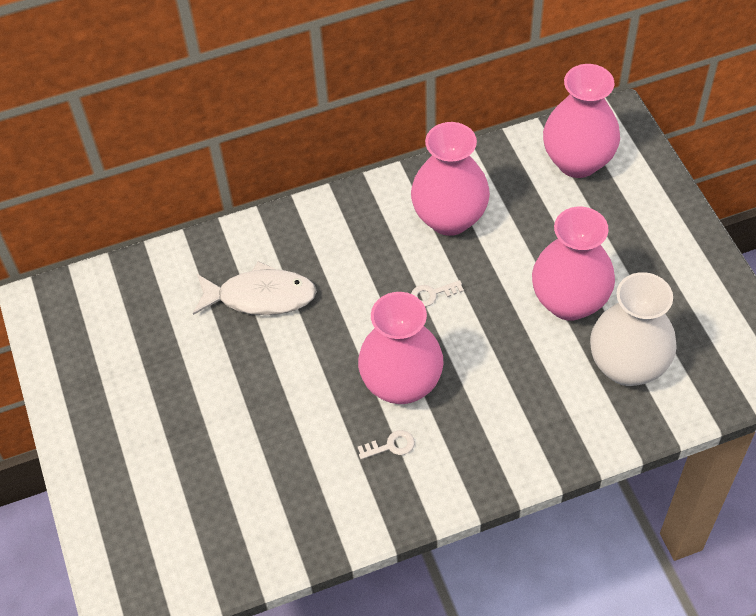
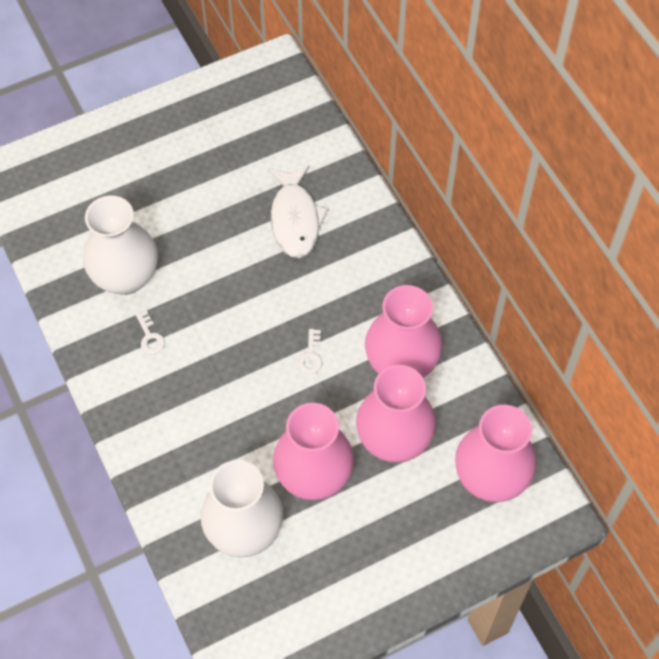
camera: 80 degrees right, 5 degrees up
pink vase [358,292,444,404] -> pink vase moved to [356,365,436,463]
white key [411,280,464,307] -> white key turned 150 degrees counterclockwise [298,329,322,374]
none -> white vase [83,196,158,295]

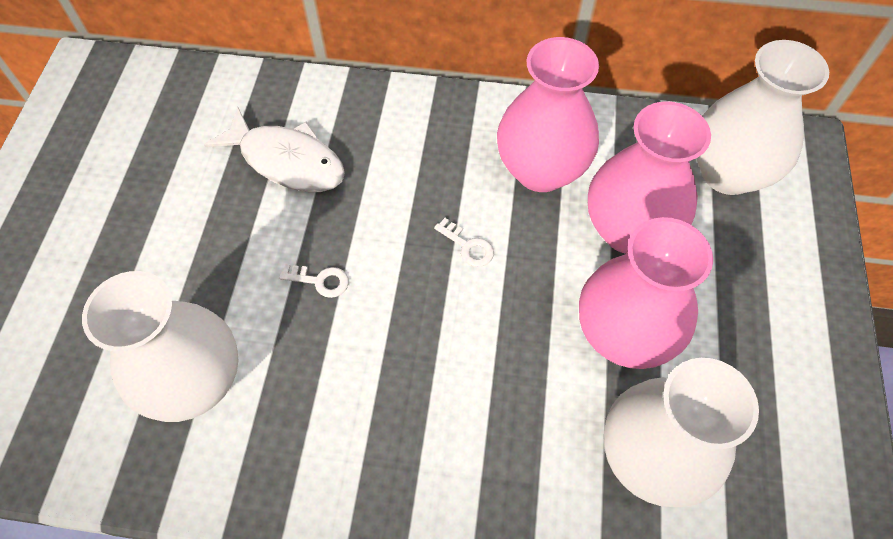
camera: 55 degrees left, 0 degrees up
white key [136,311,165,354] -> white key moved to [279,264,349,298]
pink vase [455,405,536,502] -> white vase [696,40,829,195]

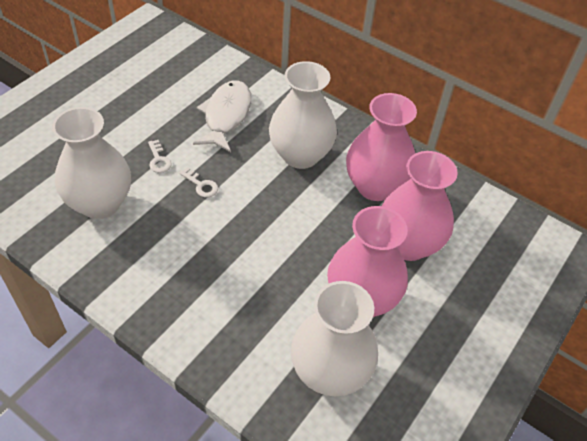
camera: 25 degrees right, 10 degrees down
white fish [204,107,345,192] -> white fish turned 135 degrees counterclockwise [193,81,251,152]
white key [434,218,494,267] -> white key moved to [148,140,172,173]
white vase [696,40,829,195] -> white vase moved to [269,61,337,169]

